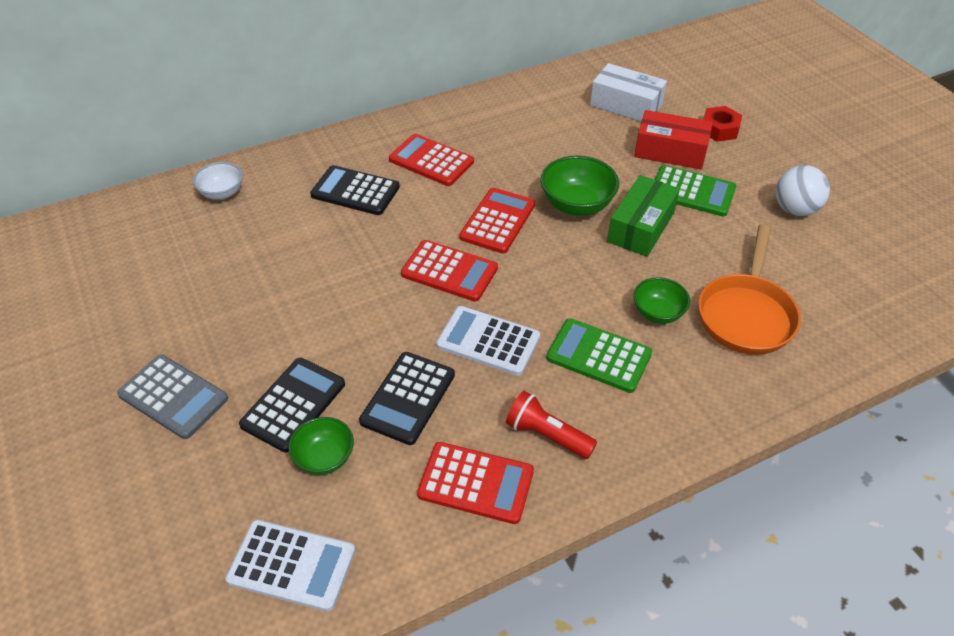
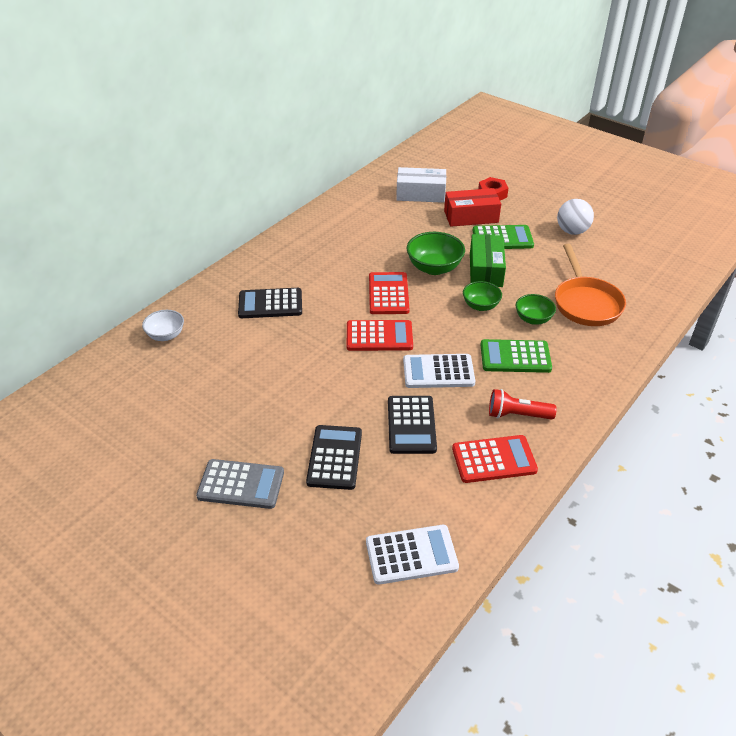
camera: 25 degrees left, 5 degrees down
green bowl [288,417,354,475] -> green bowl moved to [463,281,502,311]
red calculator [389,134,474,186] -> none

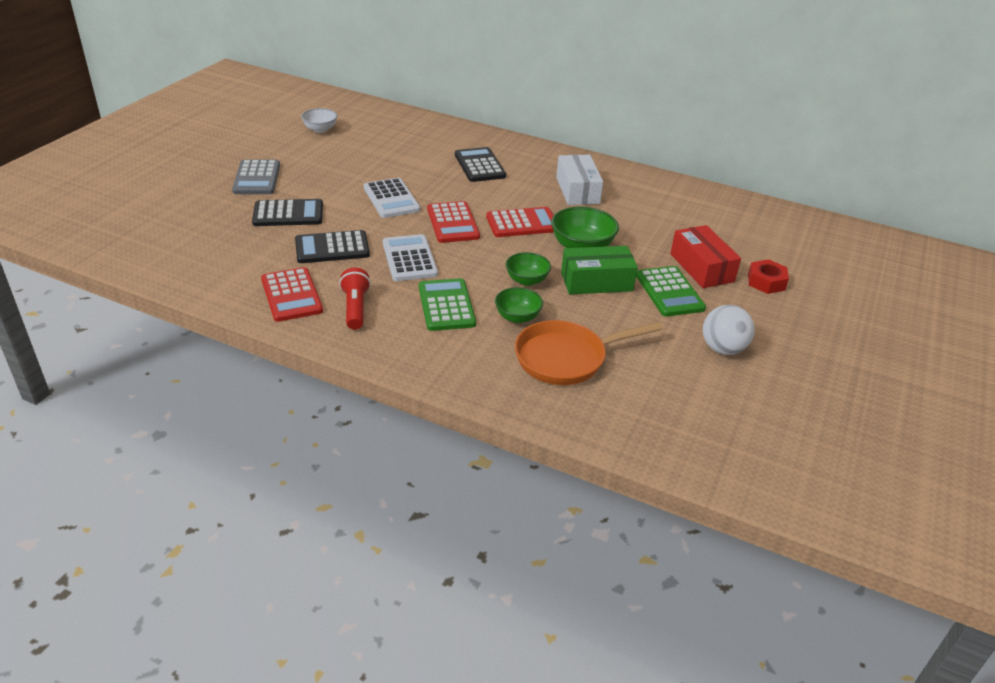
camera: 75 degrees right, 5 degrees down
white bowl [142,310,184,341] -> white bowl moved to [301,108,337,133]
white calculator [366,525,459,585] -> white calculator moved to [364,178,420,218]
white box [396,167,446,203] -> white box moved to [556,155,603,205]

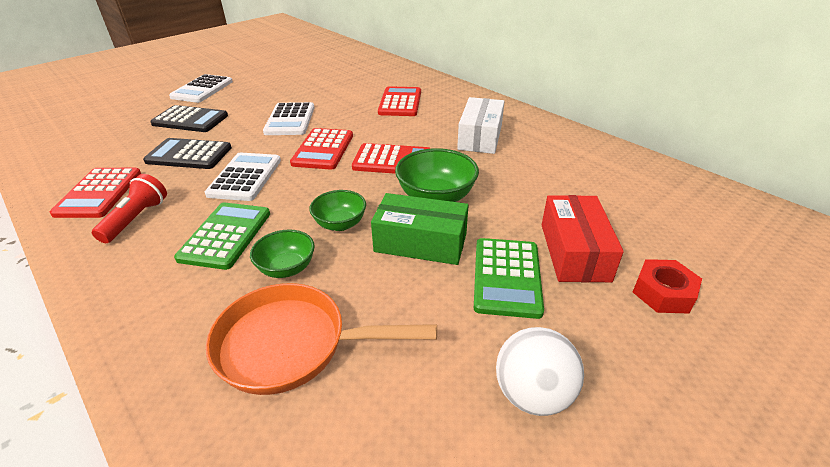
camera: 25 degrees right, 0 degrees up
grey calculator [232,160,280,194] -> white calculator [169,74,233,103]
white bowl [301,108,337,133] -> none
black calculator [455,147,506,182] -> red calculator [378,86,421,116]

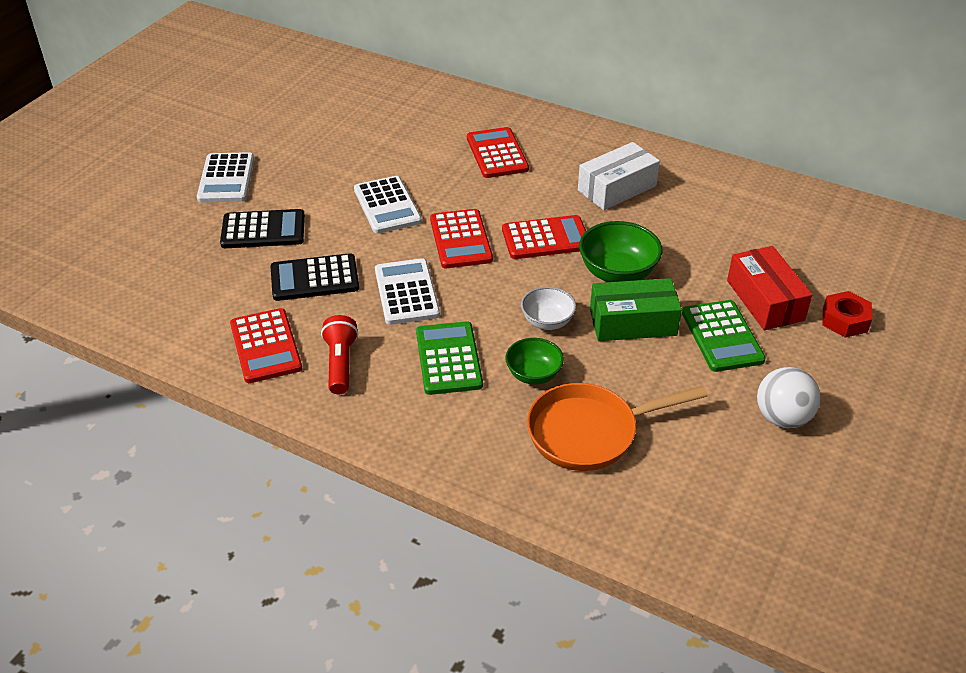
camera: 20 degrees left, 5 degrees up
green bowl [309,190,366,231] -> white bowl [521,287,576,330]
white box [457,97,504,154] -> white box turned 60 degrees clockwise [578,142,660,210]

